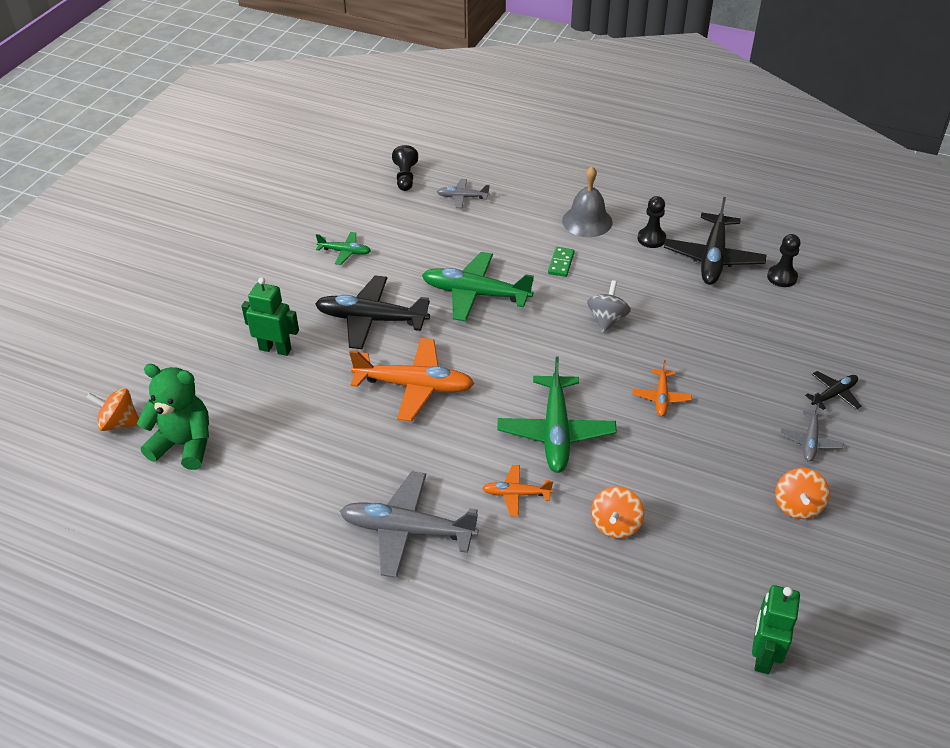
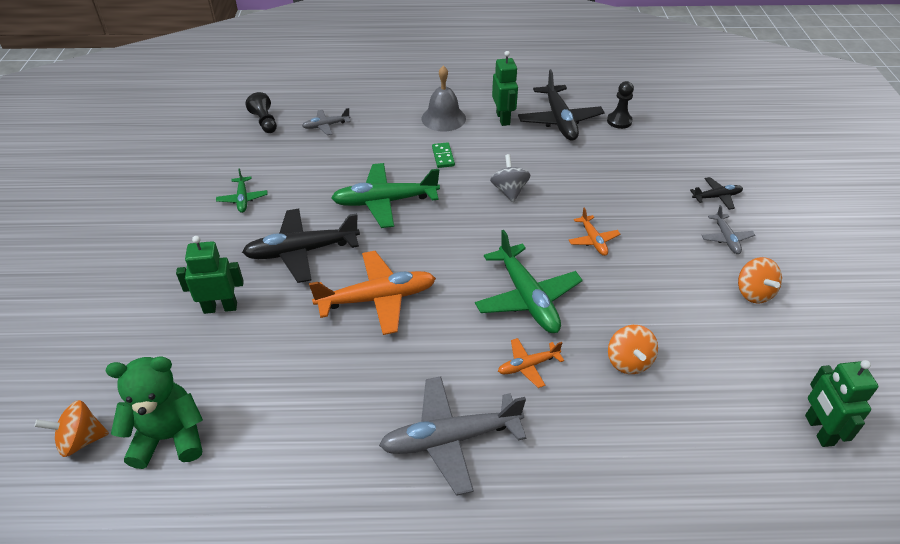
camera: 25 degrees left, 0 degrees up
green plane [316,232,371,265] -> green plane turned 90 degrees clockwise [216,168,268,213]
black pawn [638,196,666,248] -> green robot [492,51,518,126]
black plane [805,371,861,410] -> black plane turned 45 degrees clockwise [690,177,743,210]

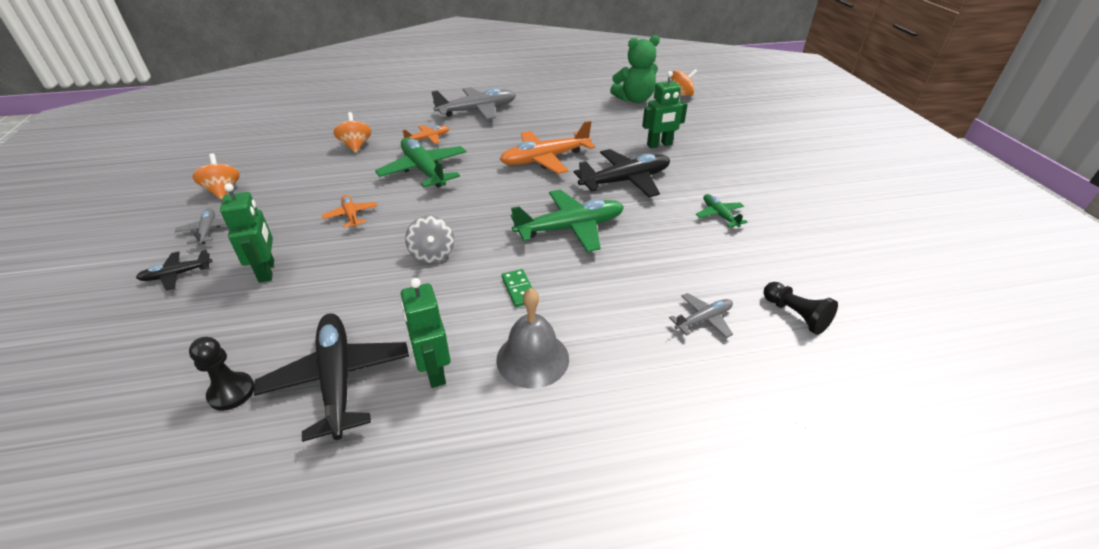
camera: 170 degrees right, 5 degrees down
green robot [805,360,878,447] -> green robot moved to [220,183,274,283]

